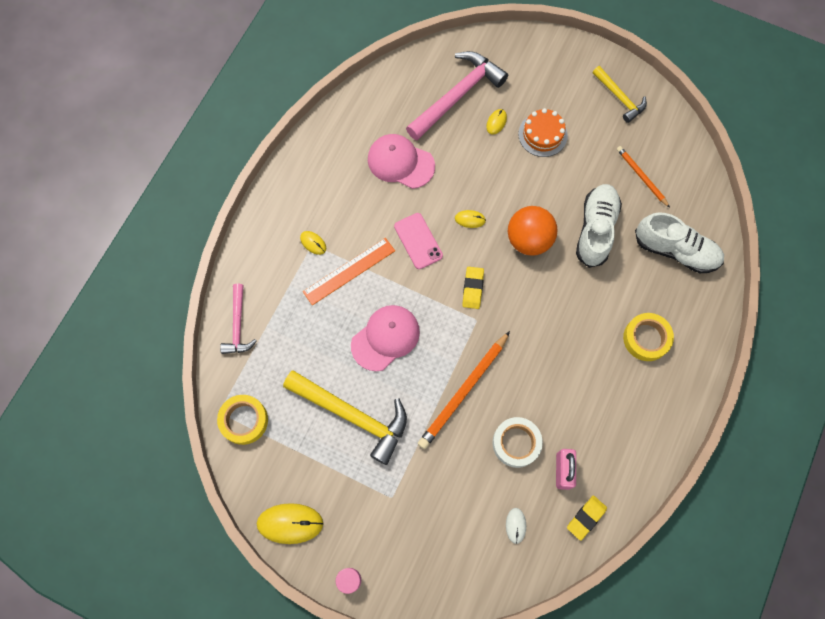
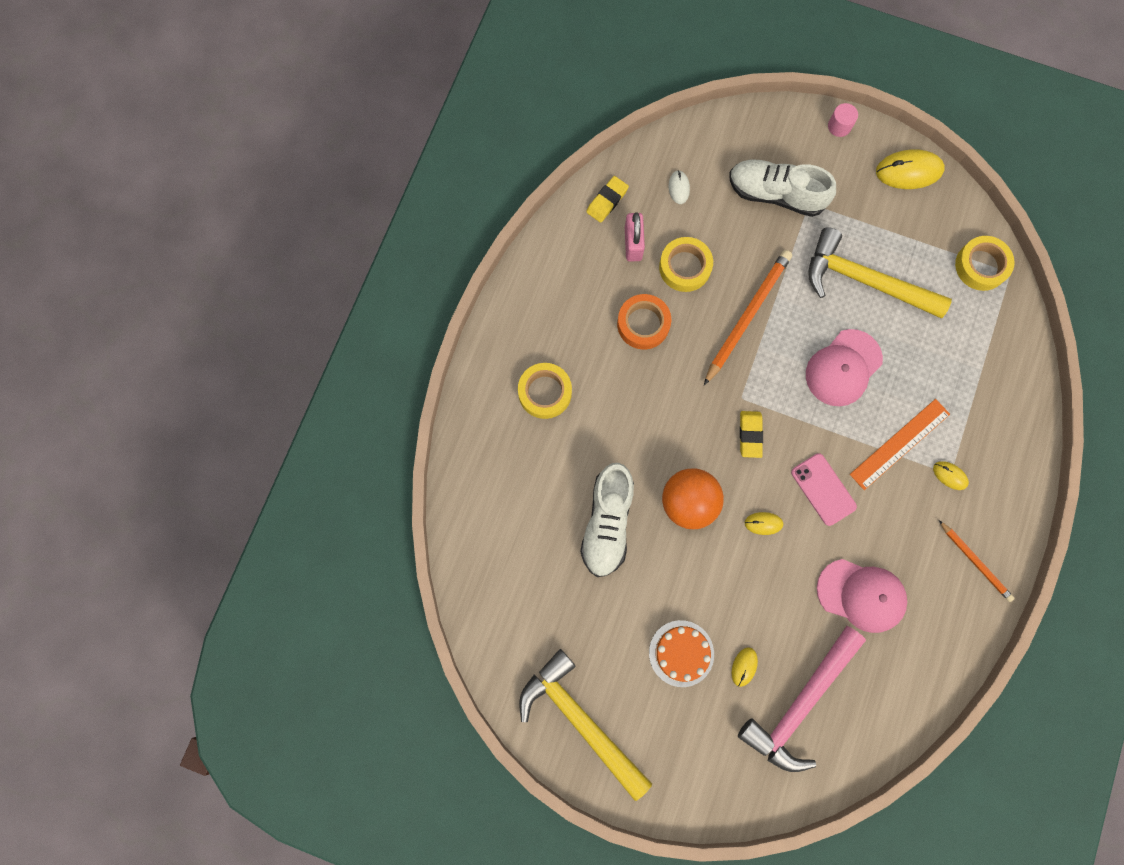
camera: 175 degrees right, 5 degrees up
pink hammer [220,284,257,354] -> none
white tape [492,417,543,468] -> yellow tape [659,237,713,292]
yellow hammer [593,66,647,123] -> yellow hammer [519,649,652,801], size x1.76
orange pencil [617,146,670,208] -> orange pencil moved to [939,521,1014,602]
white shoe [635,213,724,273] -> white shoe moved to [729,159,836,217]
none -> orange tape [617,294,671,349]

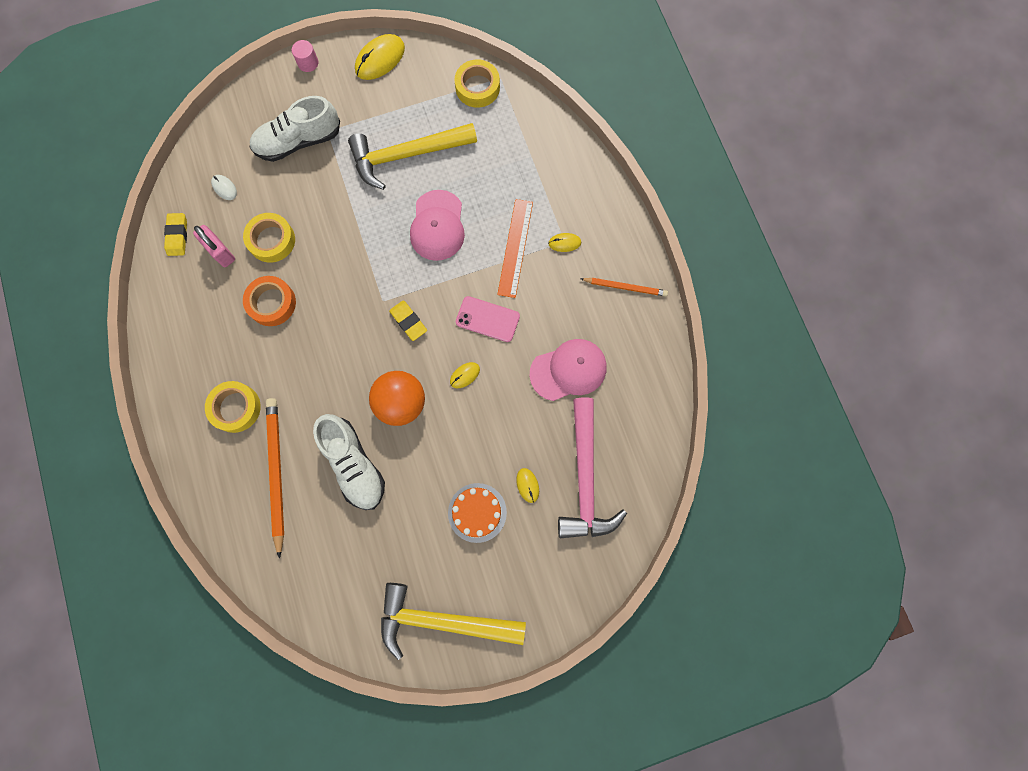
camera: 40 degrees left, 0 degrees up
orange pencil [704,250,792,385] -> orange pencil moved to [266,398,284,559]

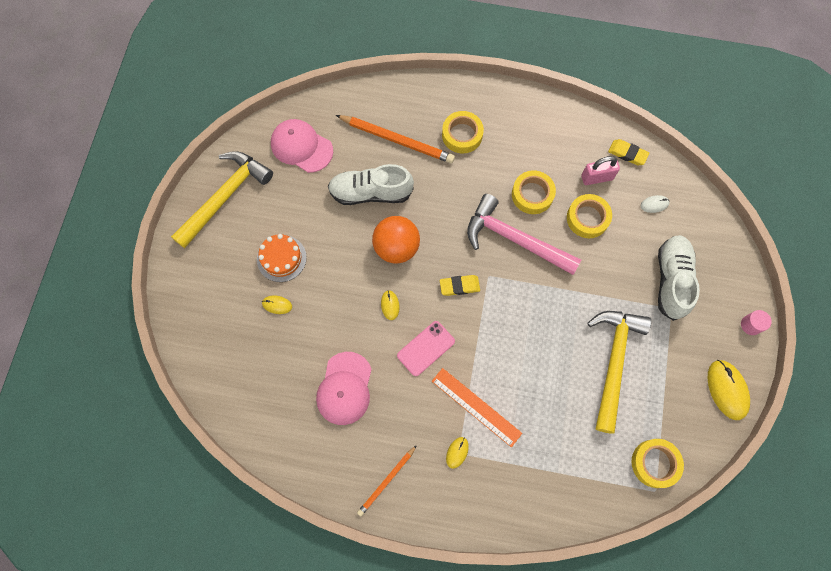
camera: 120 degrees right, 5 degrees down
orange tape [243,276,296,326] -> yellow tape [512,171,556,214]
pink cap [410,190,465,261] -> pink cap moved to [271,119,333,173]
pink hammer [558,398,627,538] -> pink hammer moved to [467,194,581,275]

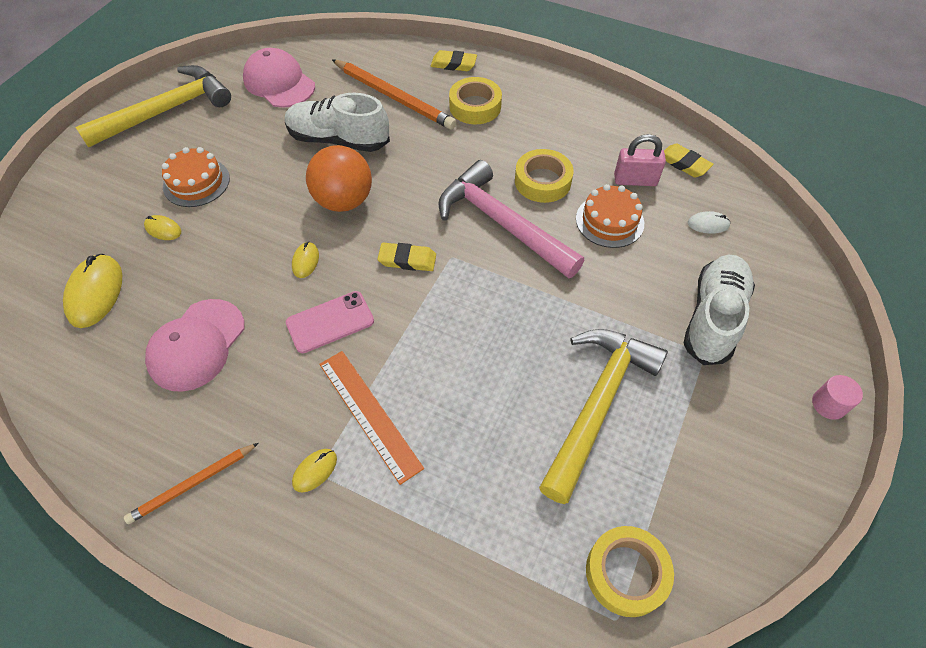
camera: 15 degrees right, 15 degrees down
yellow tape [567,194,612,238] -> orange cake [576,184,644,248]
yellow mouse [708,360,750,420] -> yellow mouse moved to [63,254,122,328]
none -> yellow eraser [431,50,477,71]

